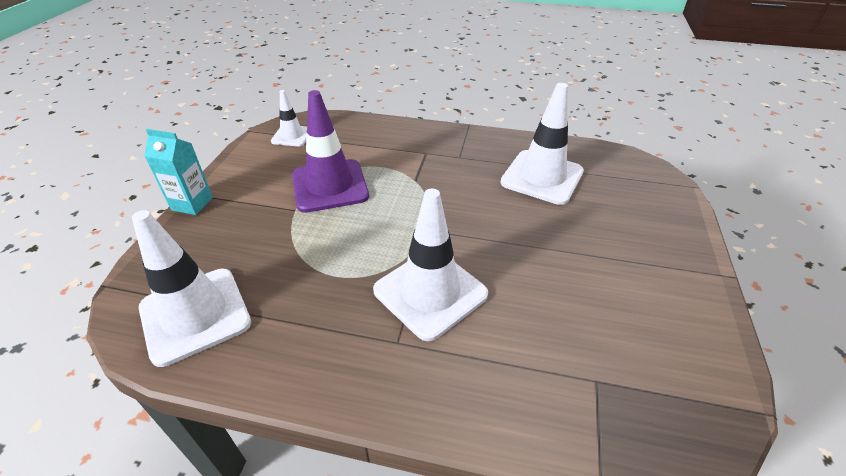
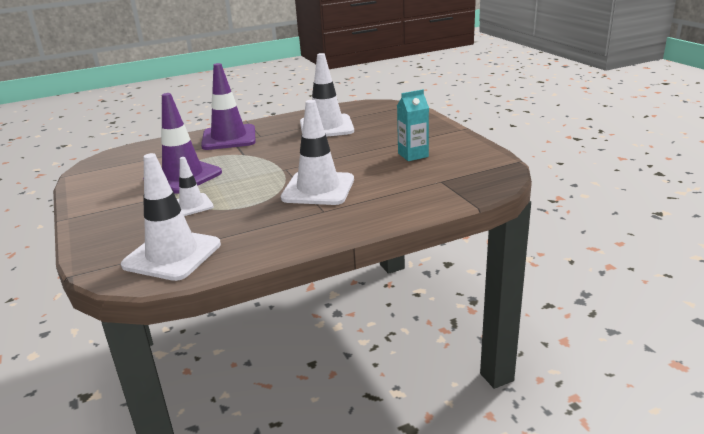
camera: 35 degrees left, 15 degrees down
turquoise carton [144,129,213,215] -> turquoise carton moved to [397,89,429,161]
white traffic cone [271,90,307,146] -> white traffic cone moved to [177,157,214,216]
none -> purple traffic cone [201,63,256,150]

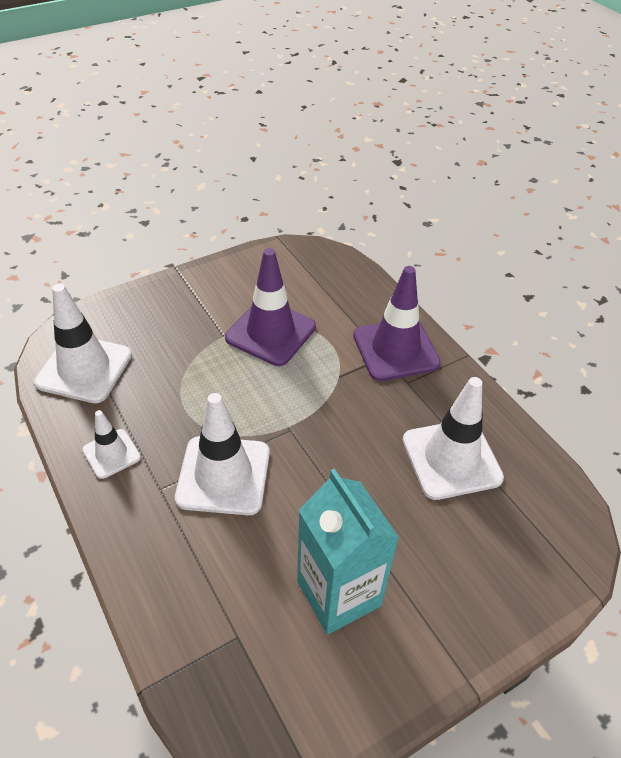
camera: 80 degrees right, 20 degrees up
white traffic cone [177,157,214,216] -> white traffic cone moved to [82,410,141,479]
turquoise carton [397,89,429,161] -> turquoise carton [297,468,399,635], size x1.66

